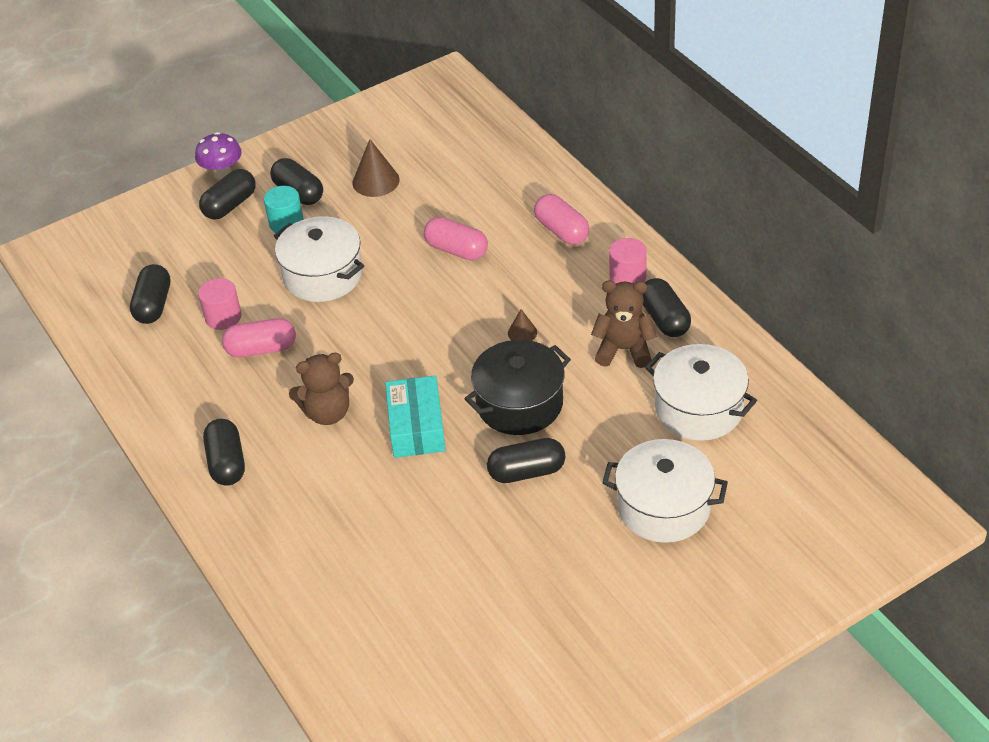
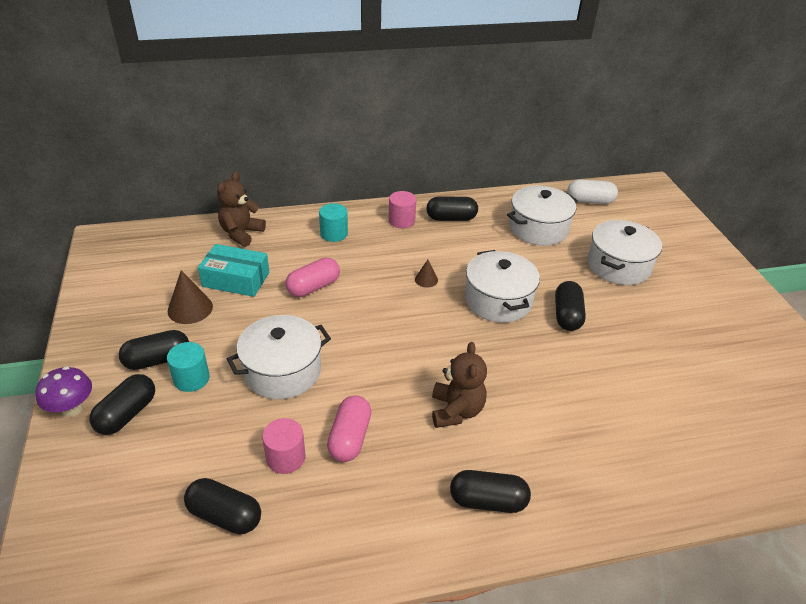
camera: 75 degrees left, 5 degrees down
black capsule [199,169,256,220] -> black capsule turned 60 degrees clockwise [89,374,155,435]
turquoise box [385,376,446,458] -> turquoise box moved to [198,244,269,297]
black pot [464,340,571,435] -> white pot [465,250,540,323]
pink capsule [534,194,589,245] -> turquoise cylinder [319,203,348,242]
brown teddy bear [591,280,657,368] -> brown teddy bear moved to [217,172,266,247]
none -> white capsule [567,179,618,204]

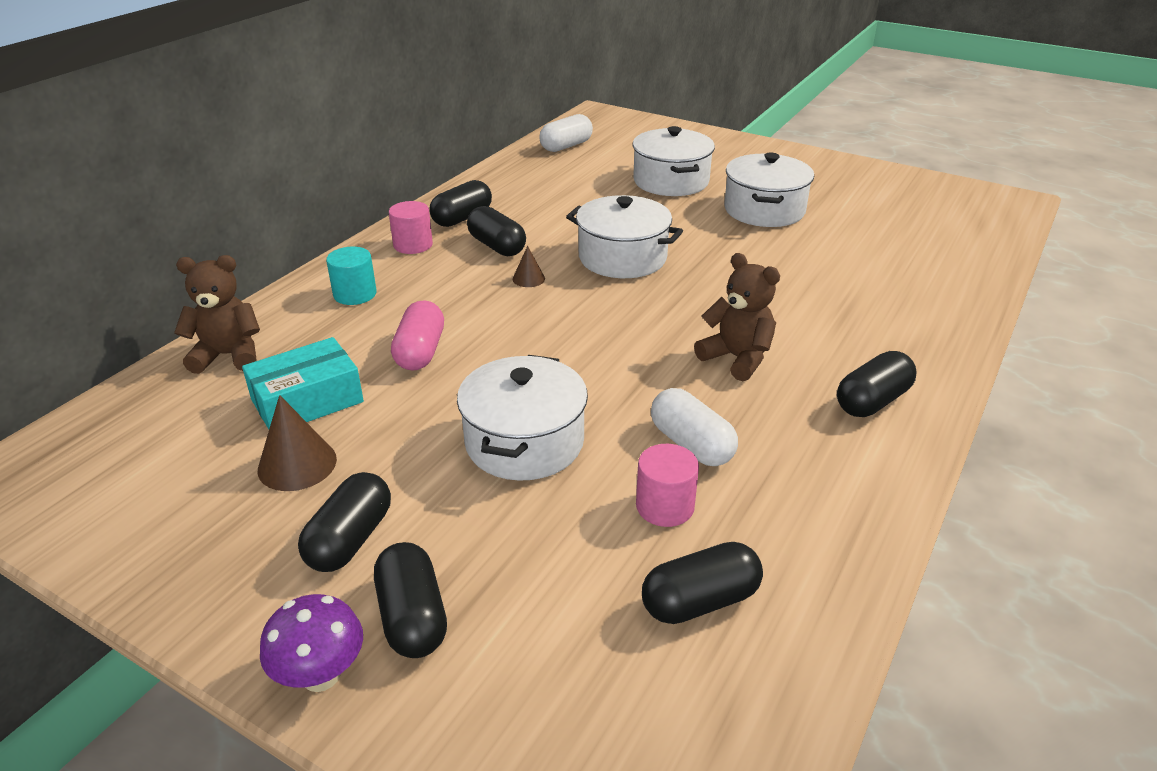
camera: 45 degrees left, 5 degrees down
turquoise cylinder [167,342,210,392] -> none
brown teddy bear [217,172,266,247] -> brown teddy bear turned 105 degrees clockwise [174,255,260,374]
pink capsule [327,395,371,462] -> white capsule [651,388,738,466]
white pot [507,186,578,246] -> white pot moved to [724,153,814,227]
black capsule [555,281,586,331] -> black capsule moved to [467,206,526,256]

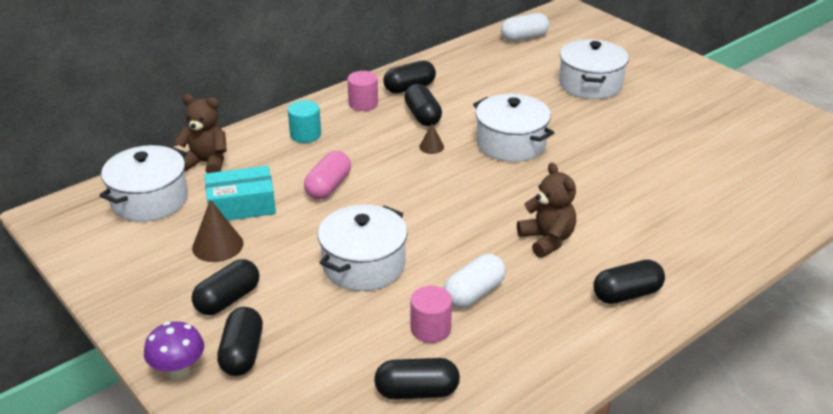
camera: 20 degrees right, 0 degrees up
white capsule [651,388,738,466] -> white capsule turned 60 degrees clockwise [444,254,506,308]
white pot [724,153,814,227] -> white pot moved to [100,145,188,222]

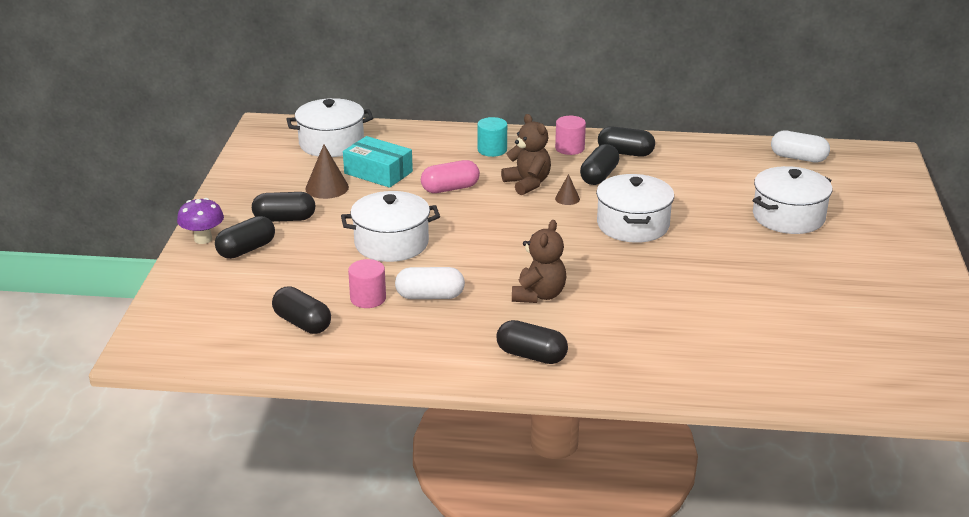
camera: 45 degrees right, 5 degrees down
brown teddy bear [174,94,227,173] -> brown teddy bear moved to [501,114,551,195]

